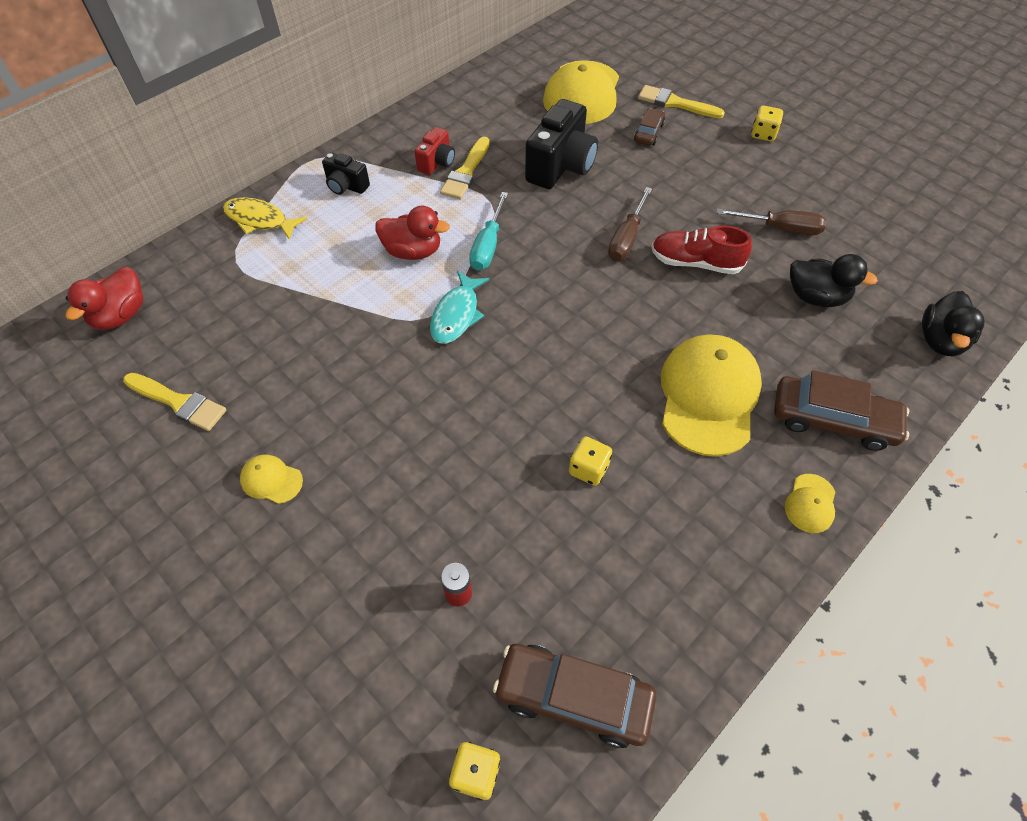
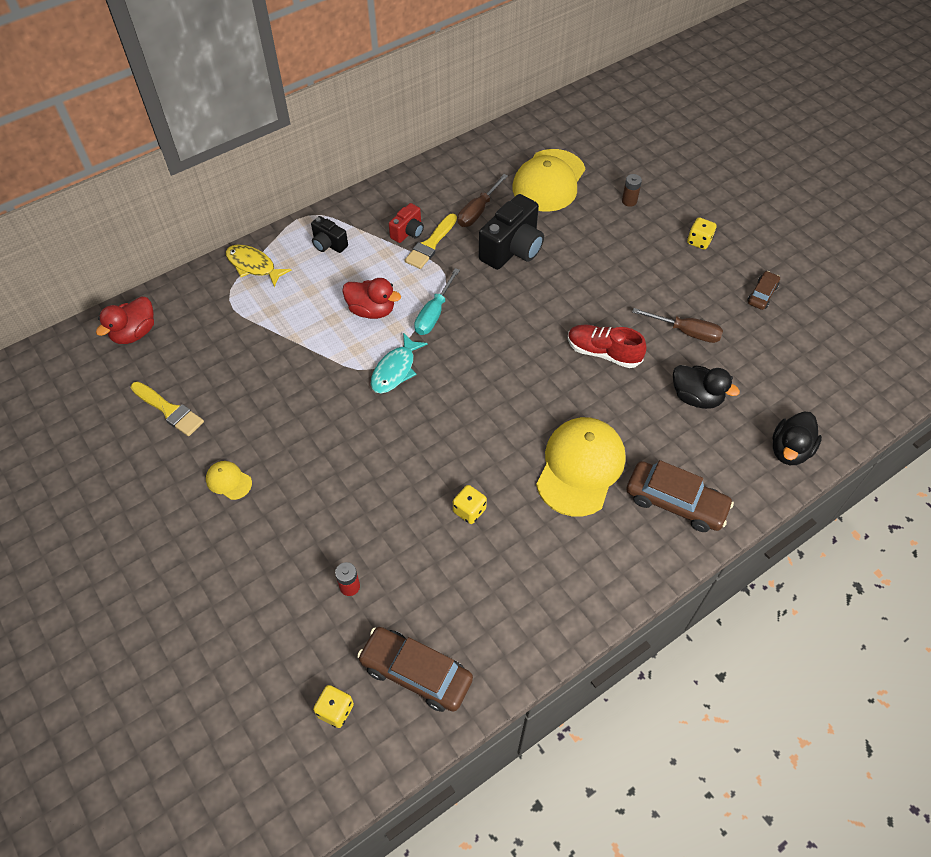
camera: 10 degrees right, 0 degrees up
brown screwdriver [608,187,652,261] -> brown screwdriver moved to [458,174,508,227]
brown car [634,108,665,146] -> brown car moved to [747,271,780,310]
yellow brush [638,85,725,118] -> brown battery [622,174,642,207]
yellow cap [785,474,835,533] -> none

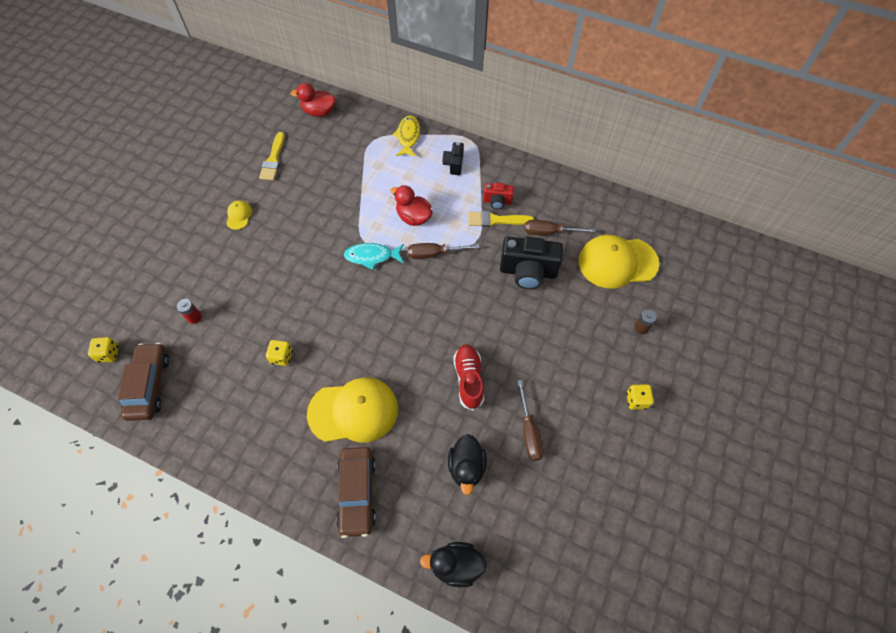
camera: 60 degrees right, 5 degrees up
red duck [342,278,401,319] -> red duck turned 135 degrees clockwise [390,185,433,226]
turquoise screwdriver [414,268,460,335] -> brown screwdriver [408,243,480,259]
brown car [747,271,780,310] -> none

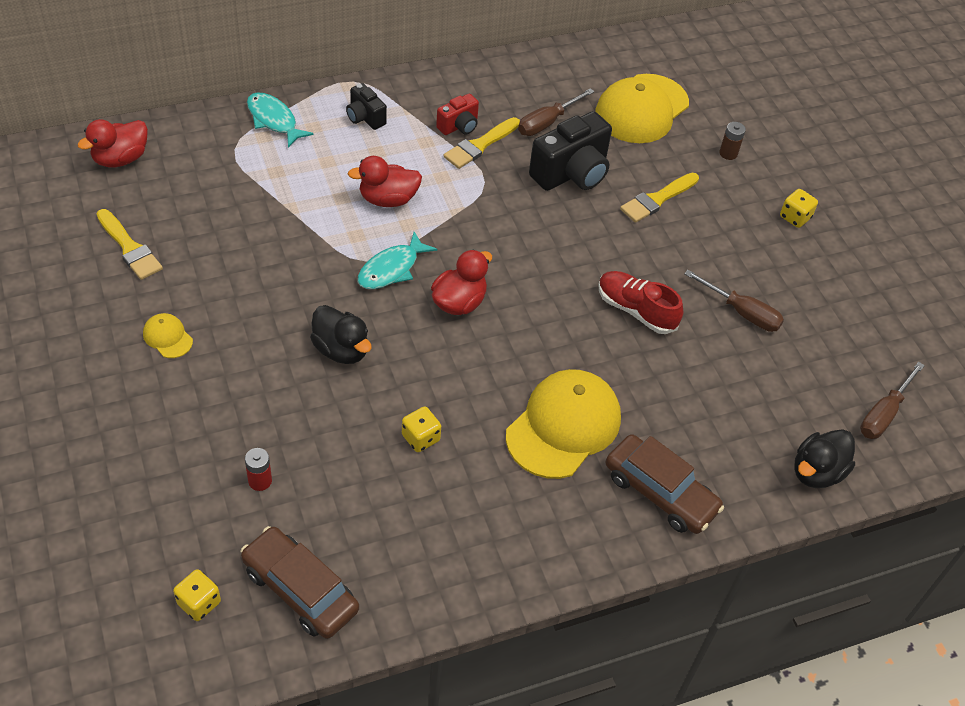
camera: 50 degrees left, 10 degrees down
yellow fish [392,115,420,157] -> turquoise fish [247,92,314,148]
brown screwdriver [408,243,480,259] -> brown screwdriver moved to [860,362,925,439]
black duck [448,434,487,495] -> black duck moved to [310,305,372,364]
none -> red duck [431,250,492,315]
none -> yellow brush [620,173,699,223]

